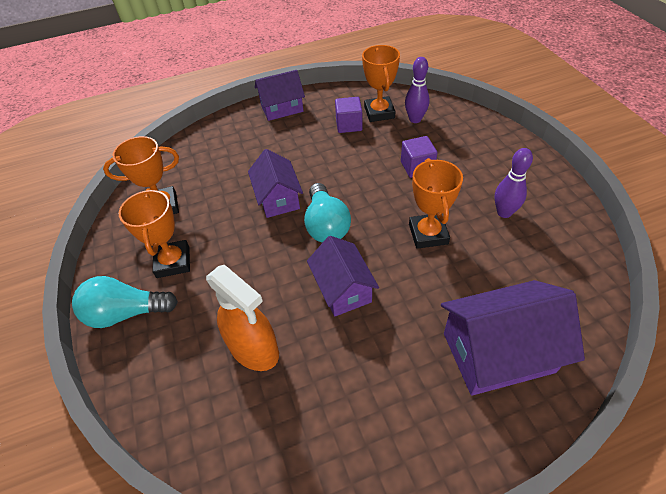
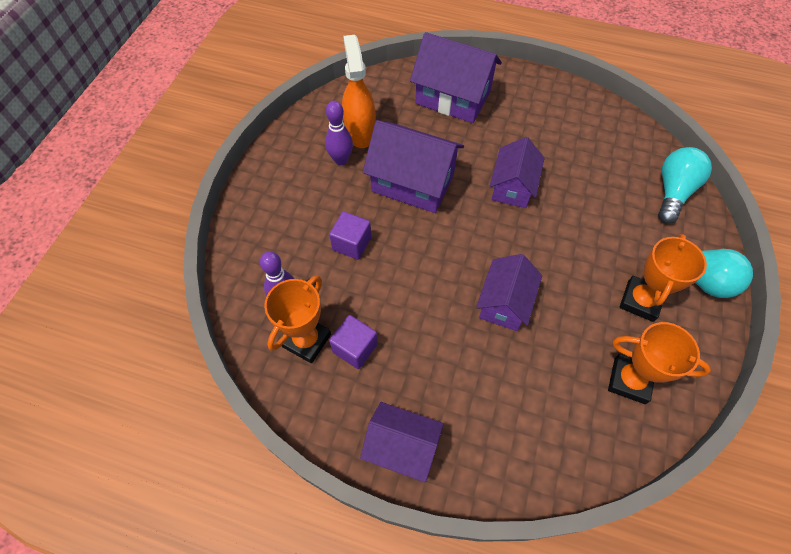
camera: 145 degrees left, 10 degrees up
orange spray bottle [206,265,279,371] -> orange spray bottle moved to [342,35,376,148]
turquoise light bulb [304,183,351,243] -> turquoise light bulb moved to [658,147,712,224]
orange trophy [409,158,463,249] -> purple house [363,120,464,213]

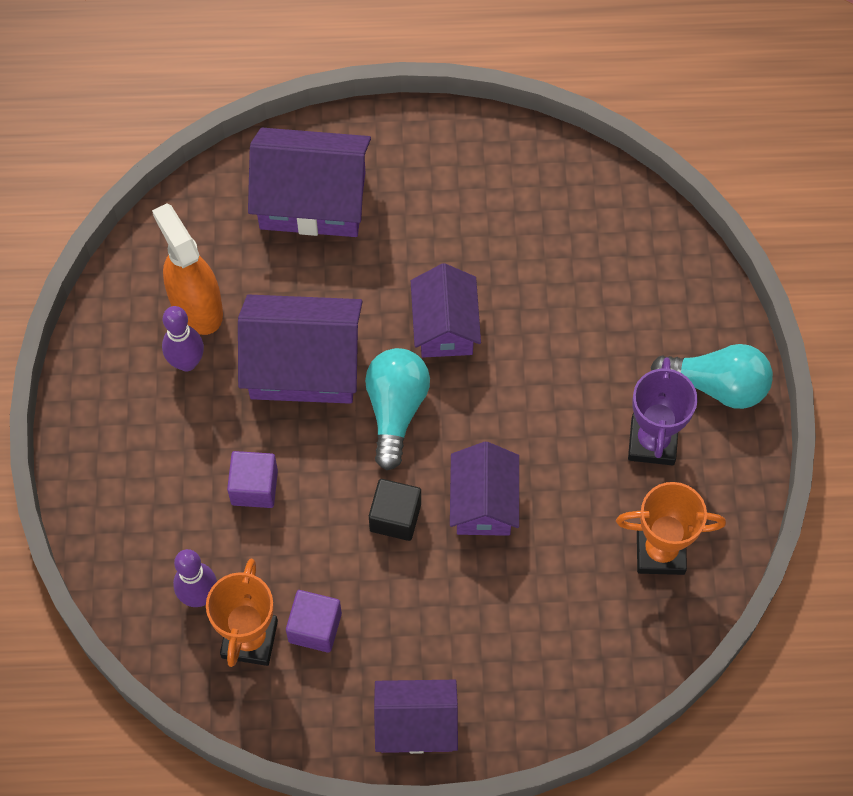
camera: 20 degrees left, 5 degrees up
orange trophy [619,234,707,322] -> purple trophy [628,357,698,466]
turquoise light bulb [658,147,712,224] -> turquoise light bulb moved to [365,348,430,470]
none -> black cube [369,479,421,541]

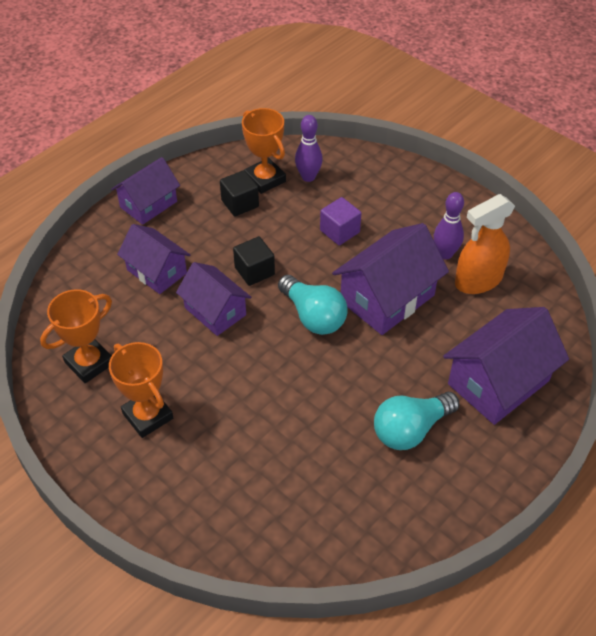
camera: 135 degrees right, 15 degrees down
orange spray bottle [152,203,223,335] -> orange spray bottle turned 135 degrees clockwise [455,194,515,294]
purple cube [286,590,342,653] -> black cube [220,170,259,216]
purple house [411,263,481,358] -> purple house moved to [117,224,190,294]
purple trophy [628,357,698,466] -> orange trophy [109,342,173,438]
turquoise light bulb [651,344,773,409] -> turquoise light bulb moved to [374,392,459,450]

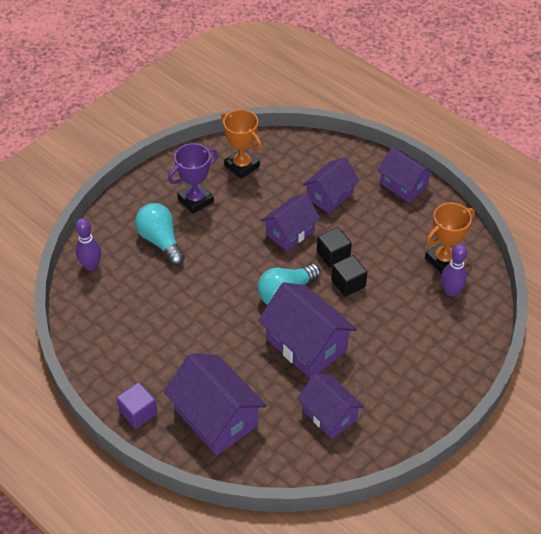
camera: 90 degrees right, 0 degrees up
orange trophy [109,342,173,438] -> purple trophy [168,143,218,214]
black cube [220,170,259,216] -> black cube moved to [331,255,367,297]
purple cube [320,197,361,245] -> purple cube moved to [117,382,157,429]
turquoise light bulb [374,392,459,450] -> turquoise light bulb moved to [135,203,185,265]
purple bowling pin [434,192,464,259] -> purple bowling pin moved to [76,218,101,271]
orange spray bottle [455,194,515,294] -> purple house [297,373,364,439]

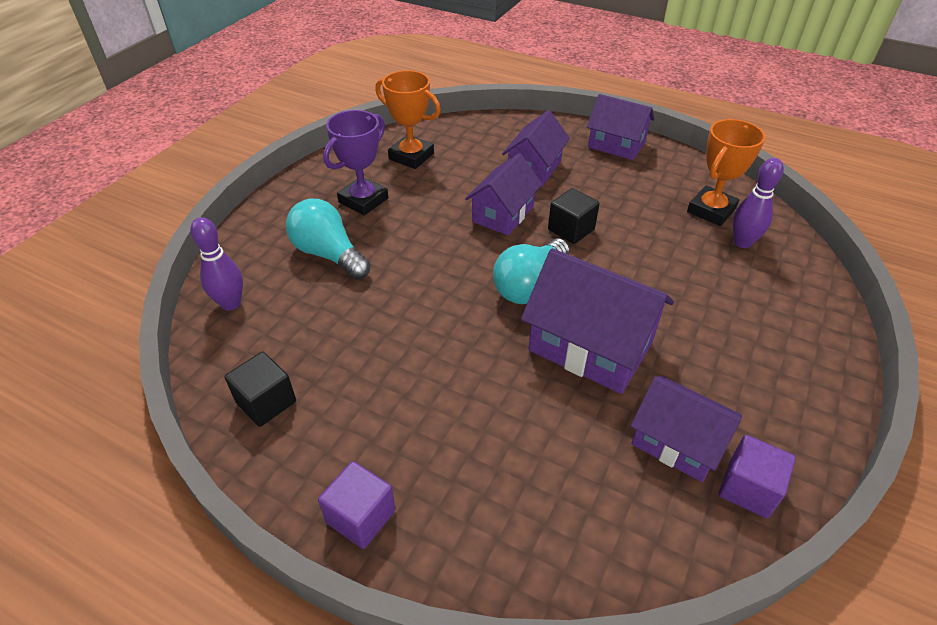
camera: 15 degrees left, 5 degrees down
purple house [164,353,267,455] -> none
black cube [331,255,367,297] -> black cube moved to [225,352,296,427]
none -> purple cube [719,435,796,518]

